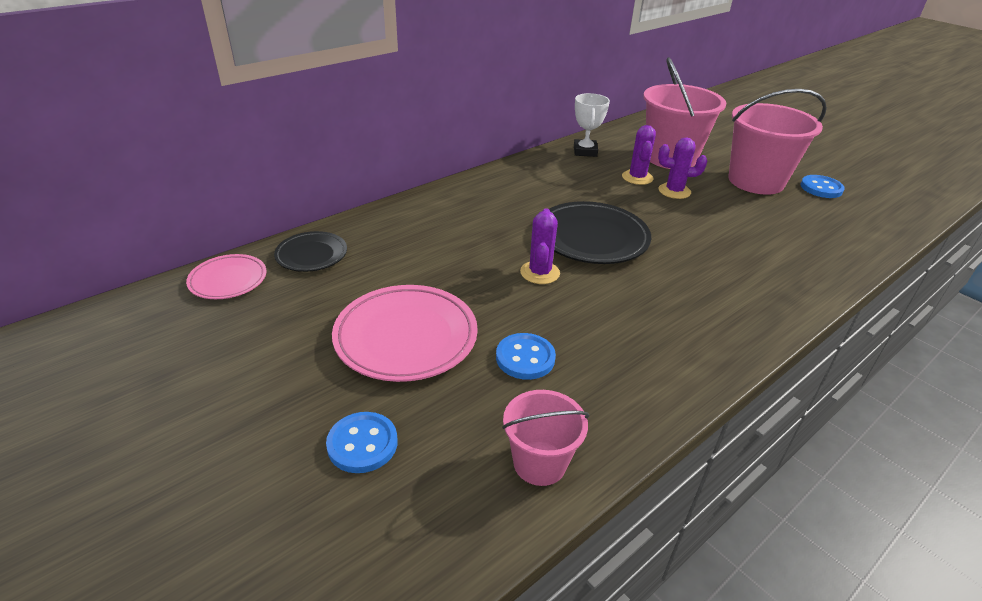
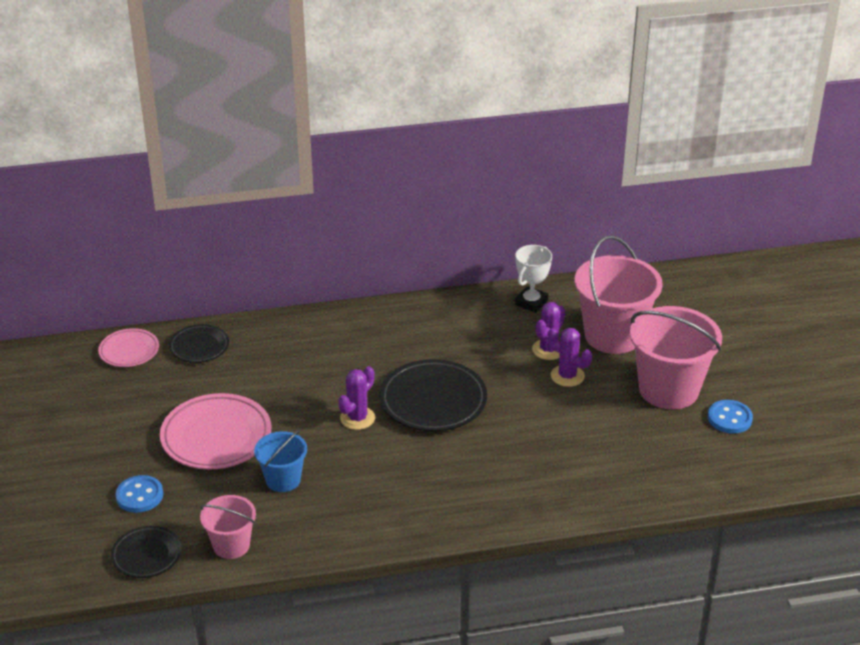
camera: 30 degrees right, 0 degrees up
blue button [496,333,556,380] -> blue bucket [254,429,307,492]
none -> black plate [111,526,182,578]

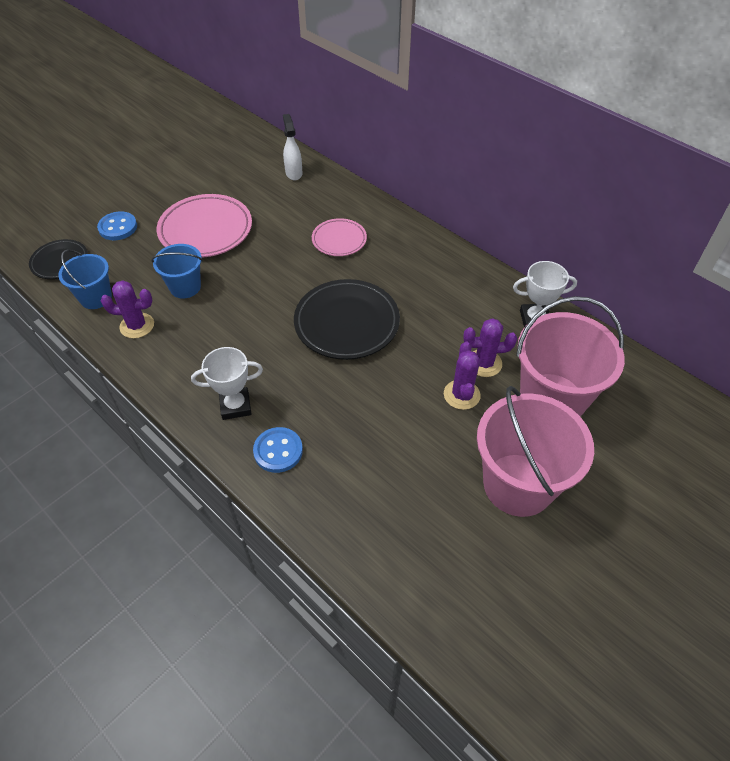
camera: 55 degrees right, 15 degrees up
pink plate [98,328,159,367] -> pink plate moved to [312,218,367,256]
black plate [169,324,229,363] -> white spray bottle [283,114,303,181]
pink bucket [200,495,256,559] -> blue bucket [58,249,112,309]
purple cactus [338,366,375,430] -> purple cactus moved to [101,280,154,338]
blue button [708,400,753,434] -> blue button moved to [253,427,303,473]
none -> white trophy [191,347,263,420]

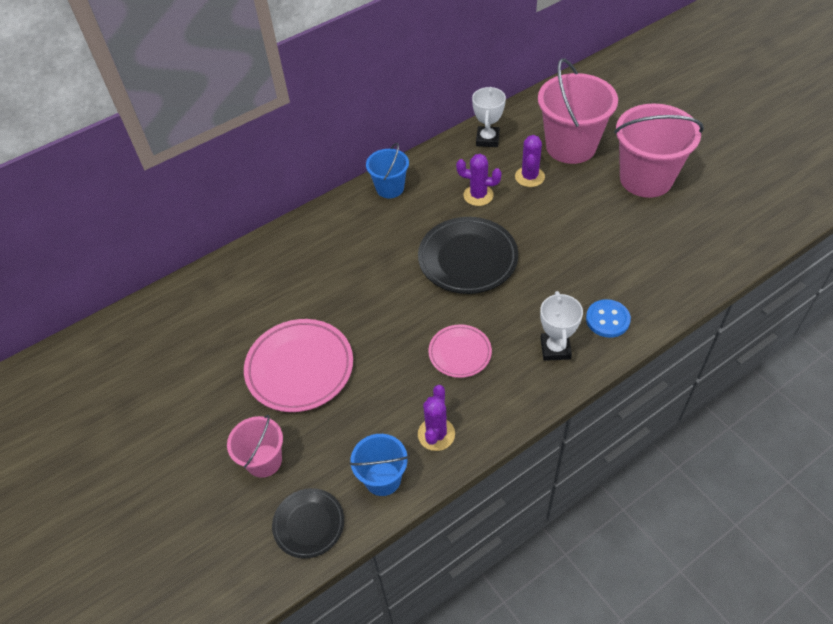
camera: 75 degrees left, 0 degrees up
blue button [97,211,137,240] -> pink bucket [227,415,283,478]
blue bucket [151,244,203,299] -> blue bucket moved to [366,143,409,198]
white spray bottle [283,114,303,181] -> none
pink plate [312,218,367,256] -> pink plate moved to [428,324,492,378]
purple cactus [444,342,481,410] -> purple cactus moved to [456,154,502,206]

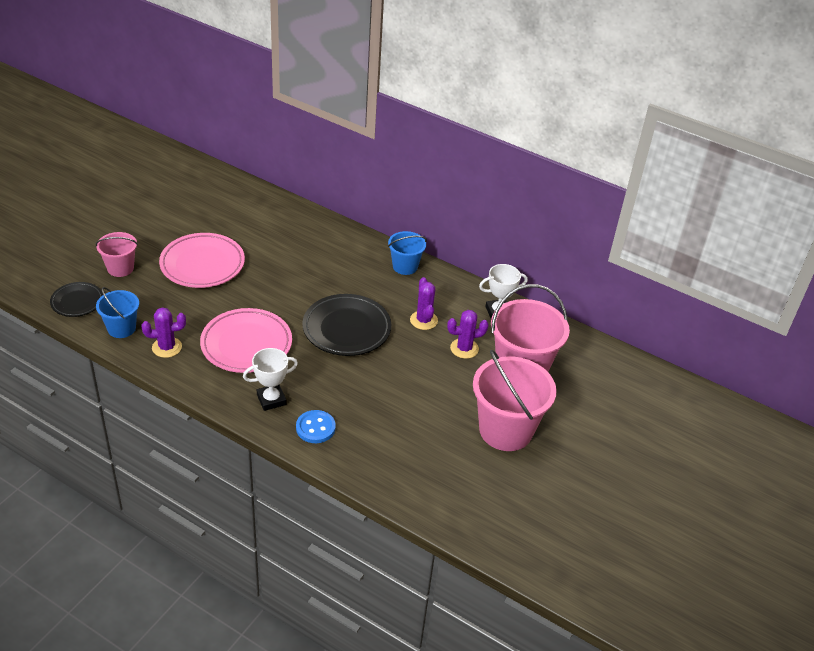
camera: 60 degrees right, 10 degrees down
pink plate [428,324,492,378] -> pink plate [200,308,292,373], size x1.72

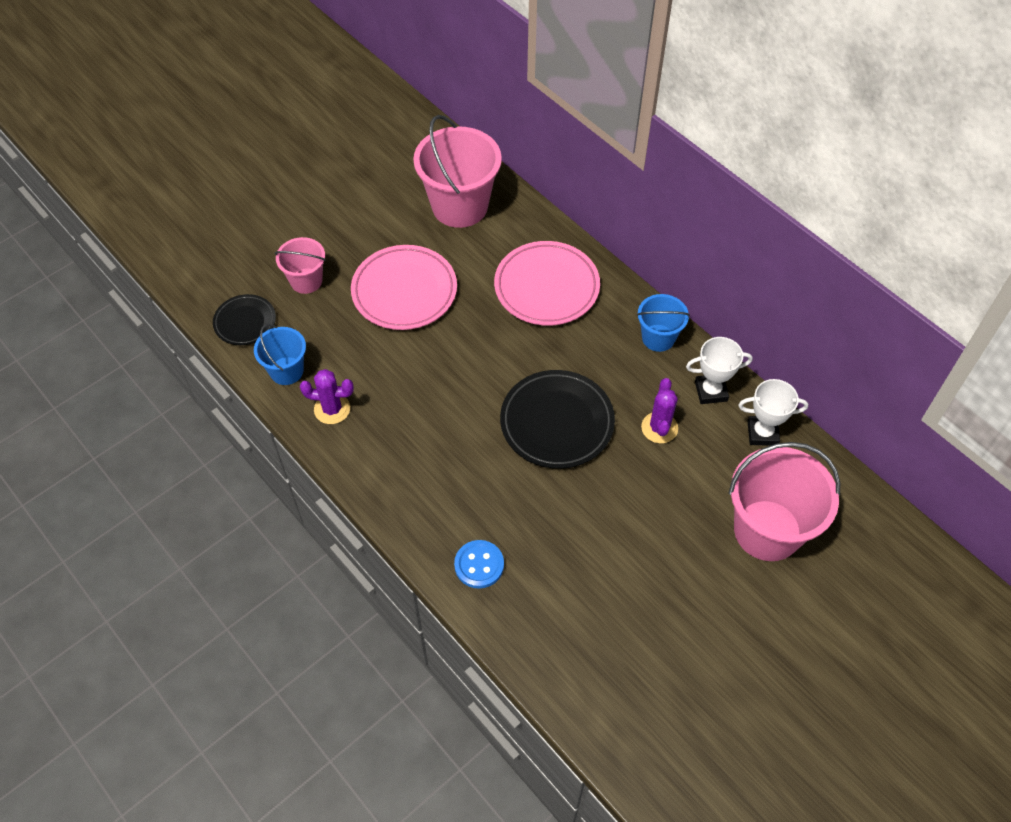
camera: 20 degrees right, 15 degrees up
pink plate [200,308,292,373] -> pink plate moved to [494,241,600,326]
white trophy [243,348,298,411] -> white trophy moved to [686,337,753,404]
purple cactus [447,310,489,359] -> none
pink bucket [473,350,557,451] -> pink bucket moved to [413,115,502,228]

